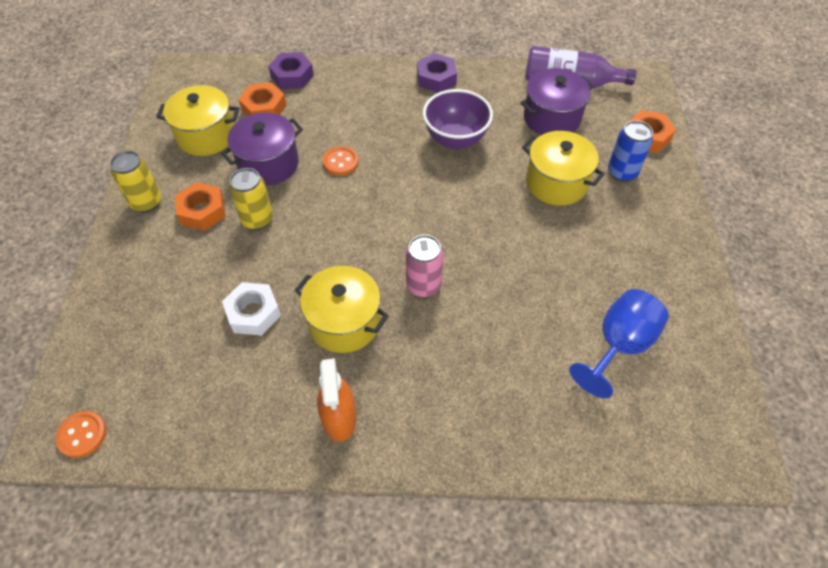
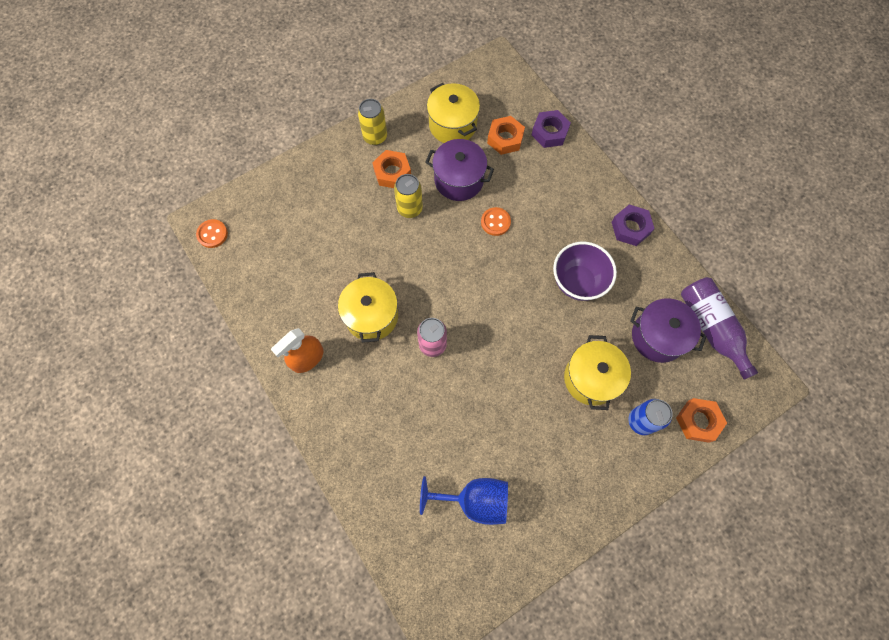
camera: 55 degrees right, 15 degrees up
white nut [222,282,281,336] -> none

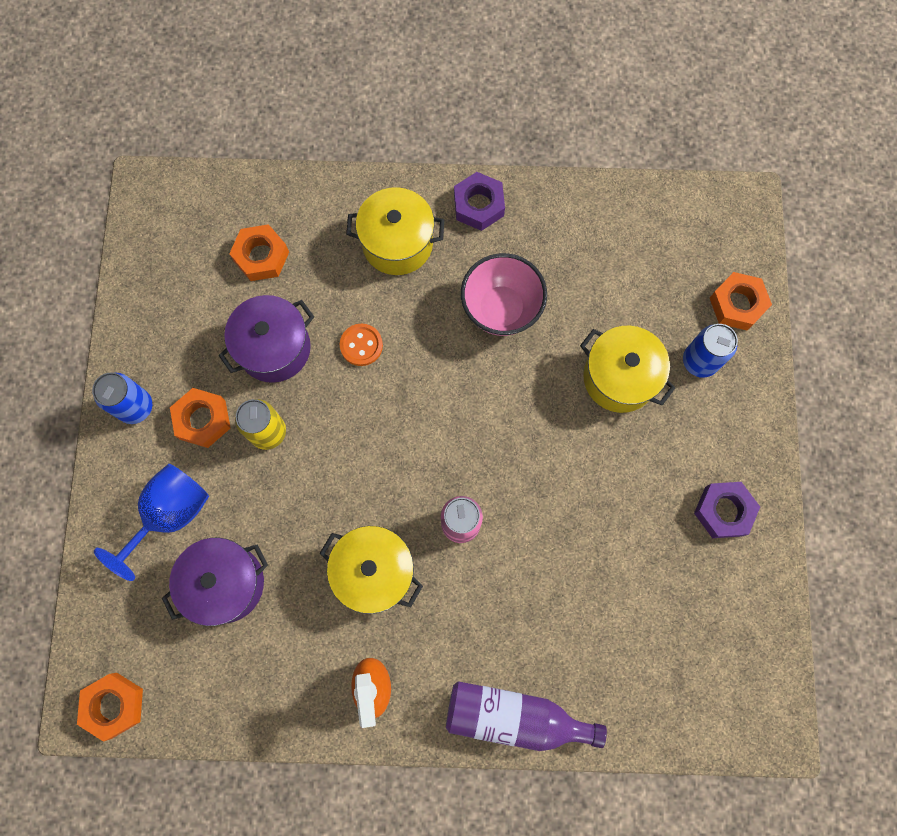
camera: 55 degrees left, 5 degrees up
orange button [196,219,228,248] -> orange nut [77,673,143,742]
yellow can [358,99,387,145] -> blue can [92,372,152,424]
blue goblet [420,476,508,525] -> blue goblet moved to [94,464,209,581]
yellow pot [427,83,480,143] -> yellow pot moved to [346,187,444,275]
purple nut [532,110,571,148] -> purple nut moved to [694,482,760,538]
purple bowl [553,242,617,301] -> pink bowl [461,253,547,336]
purple pot [630,298,707,363] -> purple pot moved to [162,537,268,626]
purple bottle [681,277,758,379] -> purple bottle moved to [446,681,607,751]

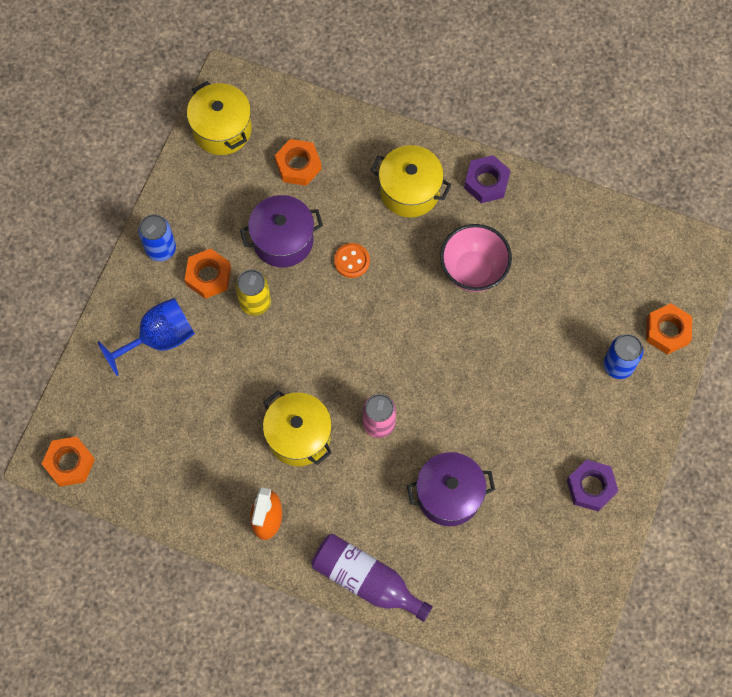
camera: 20 degrees right, 5 degrees down
purple pot [162,537,268,626] -> purple pot moved to [407,452,495,526]
yellow pot [580,326,675,413] -> yellow pot moved to [187,81,252,155]

